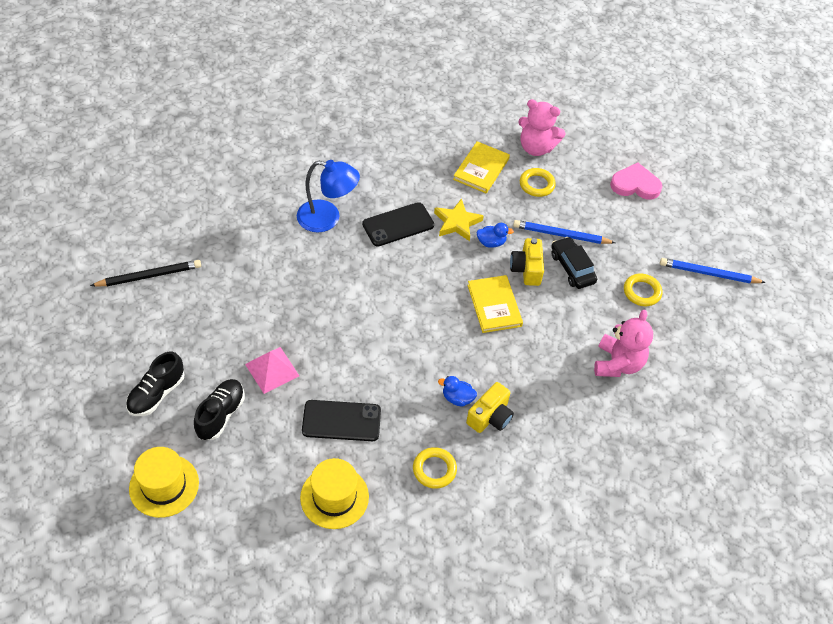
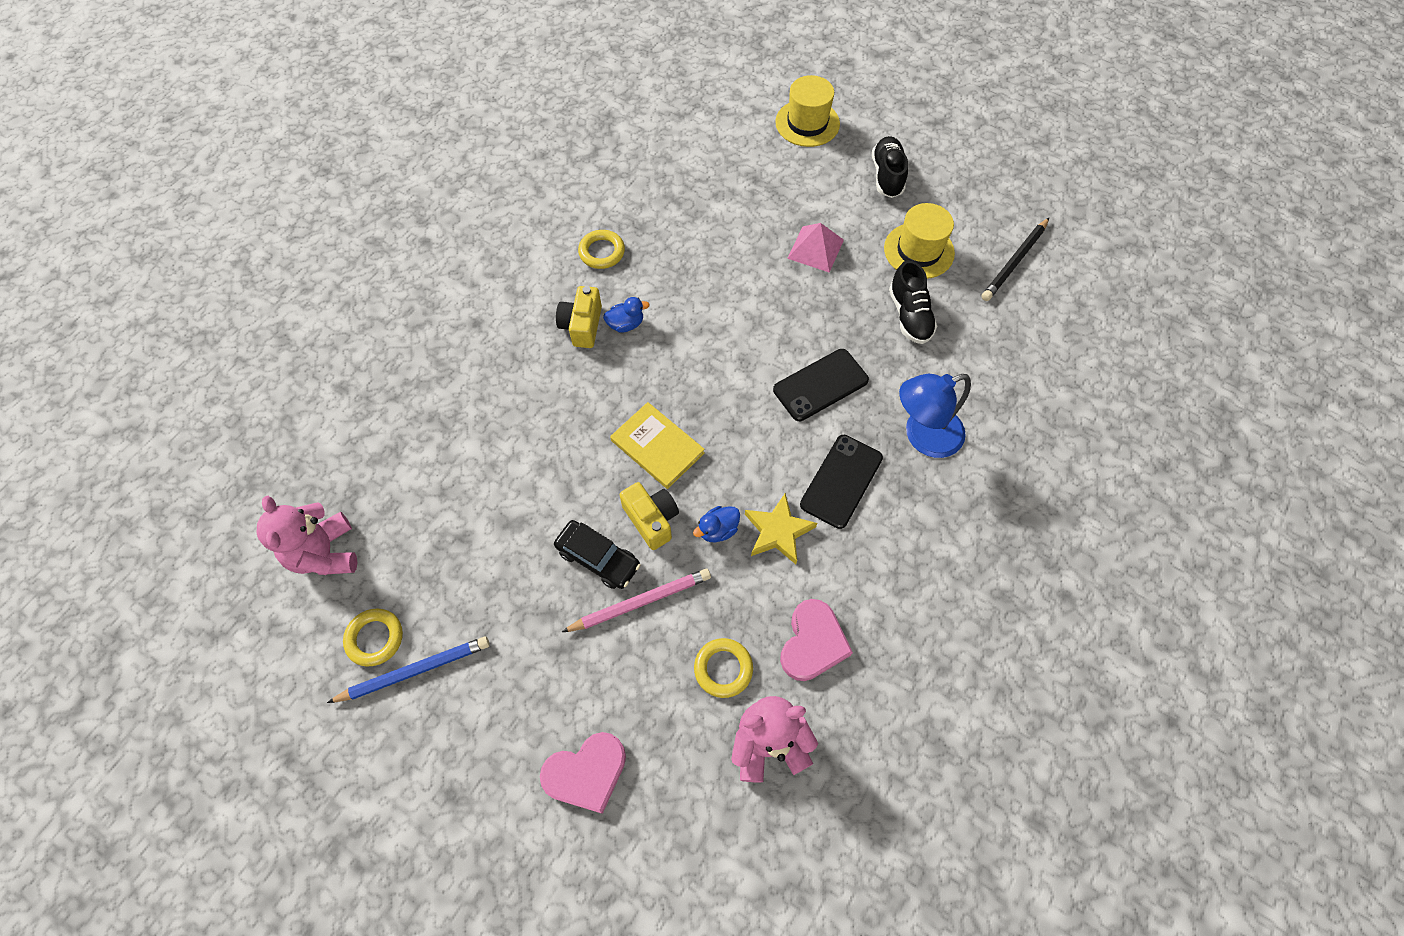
camera: 150 degrees right, 10 degrees up
black shoe [194,379,245,440] -> black shoe moved to [889,260,937,344]
yellow hat [300,458,369,529] -> yellow hat moved to [884,203,955,279]
black phone [302,400,381,441] -> black phone moved to [773,349,869,421]
yellow book [453,141,510,193] -> pink heart [780,599,853,681]
blue pencil [513,220,616,244] -> pink pencil [562,569,711,632]
pink teddy bear [594,310,653,377] -> pink teddy bear moved to [256,496,357,575]
yellow ring [624,274,662,306] -> yellow ring moved to [343,609,403,667]

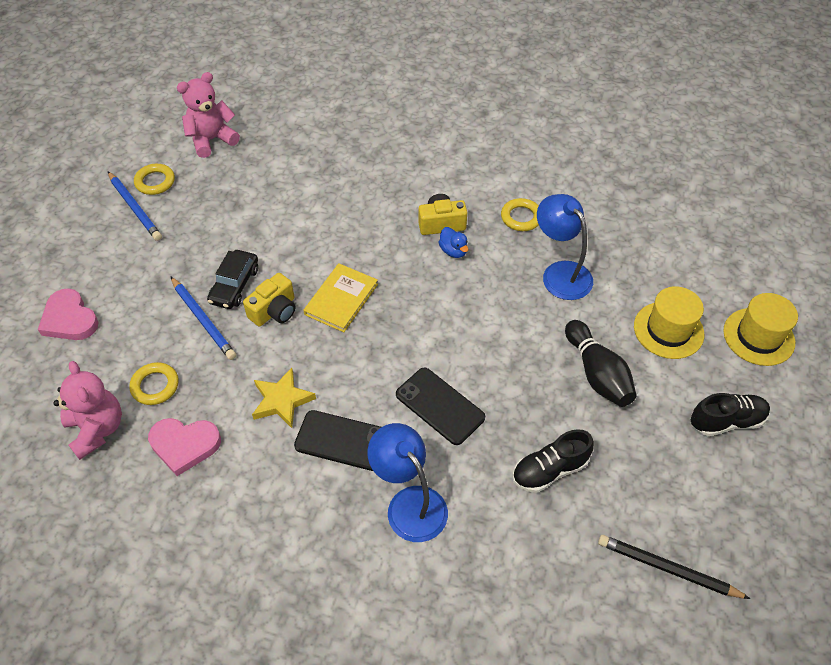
camera: 75 degrees right, 10 degrees down
pink pencil [562,569,711,632] -> blue pencil [170,276,236,360]
blue duck [693,506,740,542] -> none
pink pyramid [787,223,844,273] -> black bowling pin [565,320,637,407]
yellow hat [884,203,955,279] -> yellow hat moved to [634,286,704,359]
none -> blue lamp [537,194,593,300]

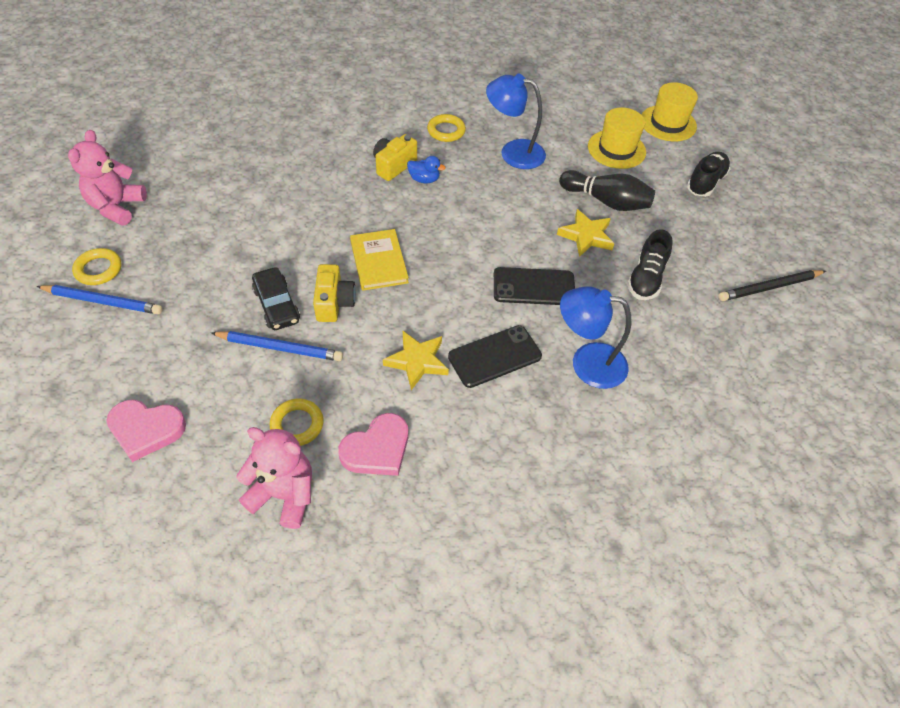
camera: 45 degrees left, 0 degrees up
none -> yellow star [557,209,614,257]

